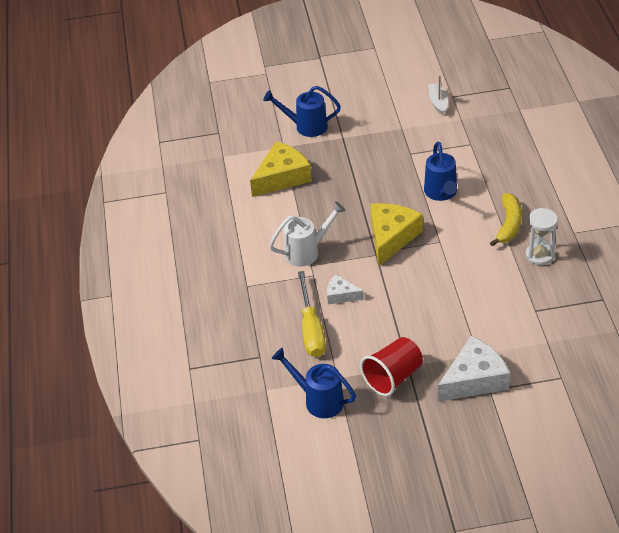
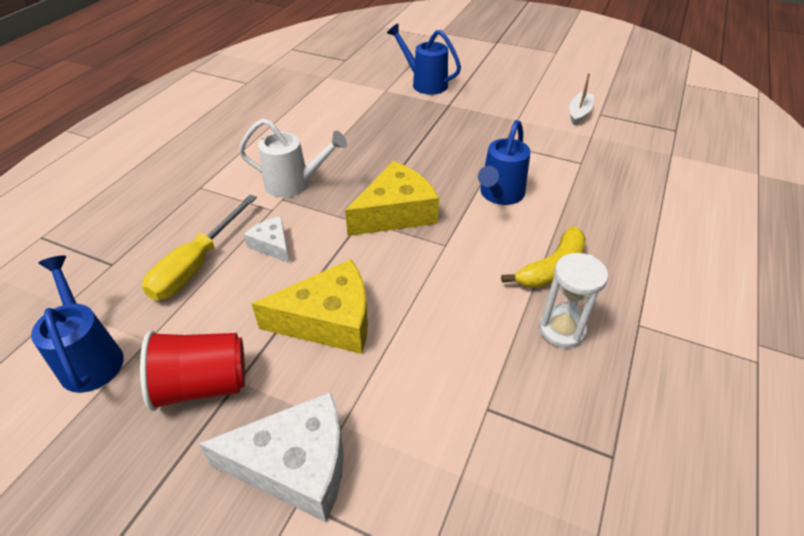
camera: 30 degrees right, 0 degrees up
yellow cheese [250,141,312,197] -> yellow cheese moved to [252,259,368,354]

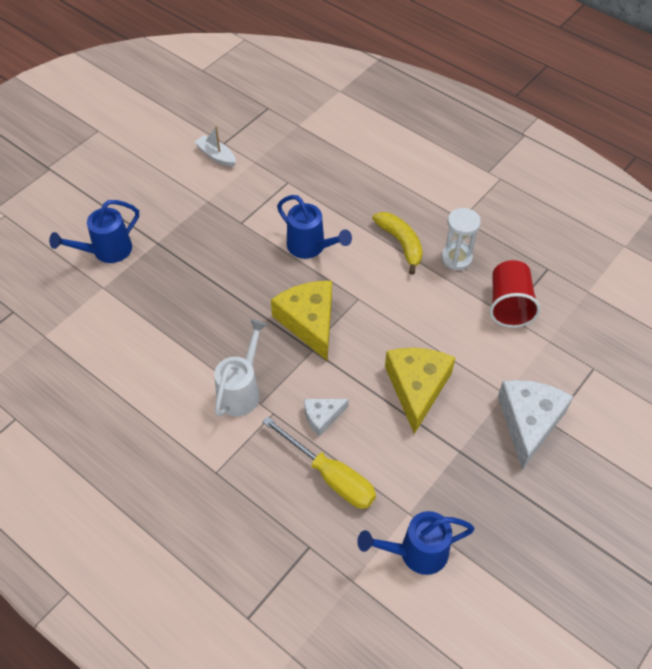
camera: 75 degrees left, 10 degrees up
red cup [140,331,245,411] -> red cup moved to [489,260,541,328]

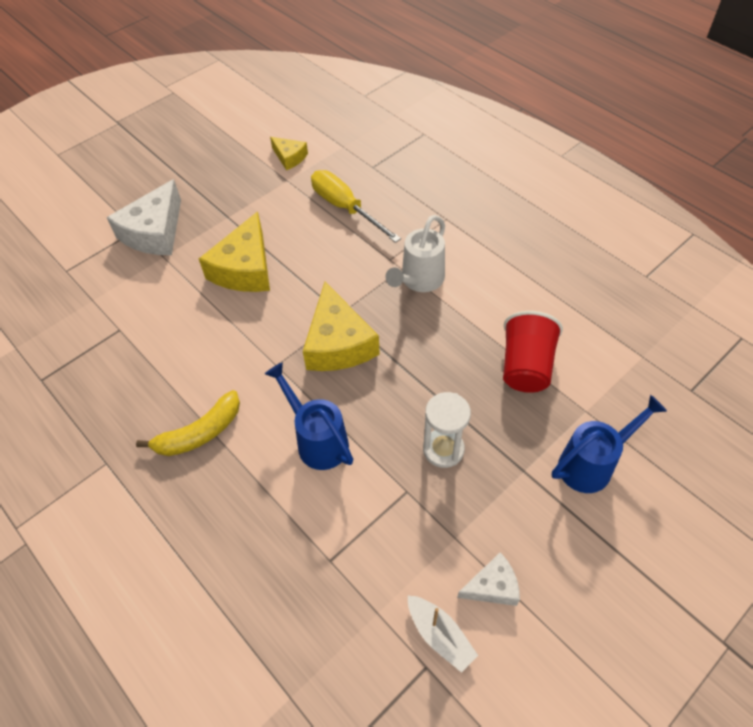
camera: 170 degrees left, 0 degrees up
white cheese [304,399,349,437] -> white cheese moved to [457,552,520,606]
blue watering can [357,511,475,575] -> yellow cheese [270,137,308,170]
yellow banana [372,212,423,275] -> yellow banana turned 105 degrees counterclockwise [136,390,240,456]
white hourglass [441,208,481,270] -> white hourglass moved to [423,392,471,468]
red cup [489,260,541,328] -> red cup moved to [503,311,563,393]

